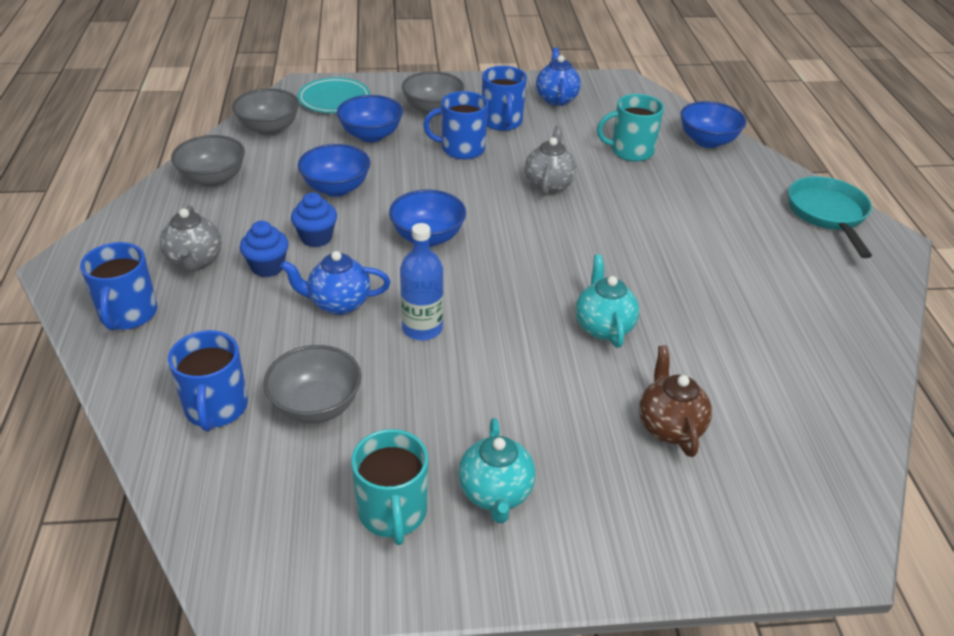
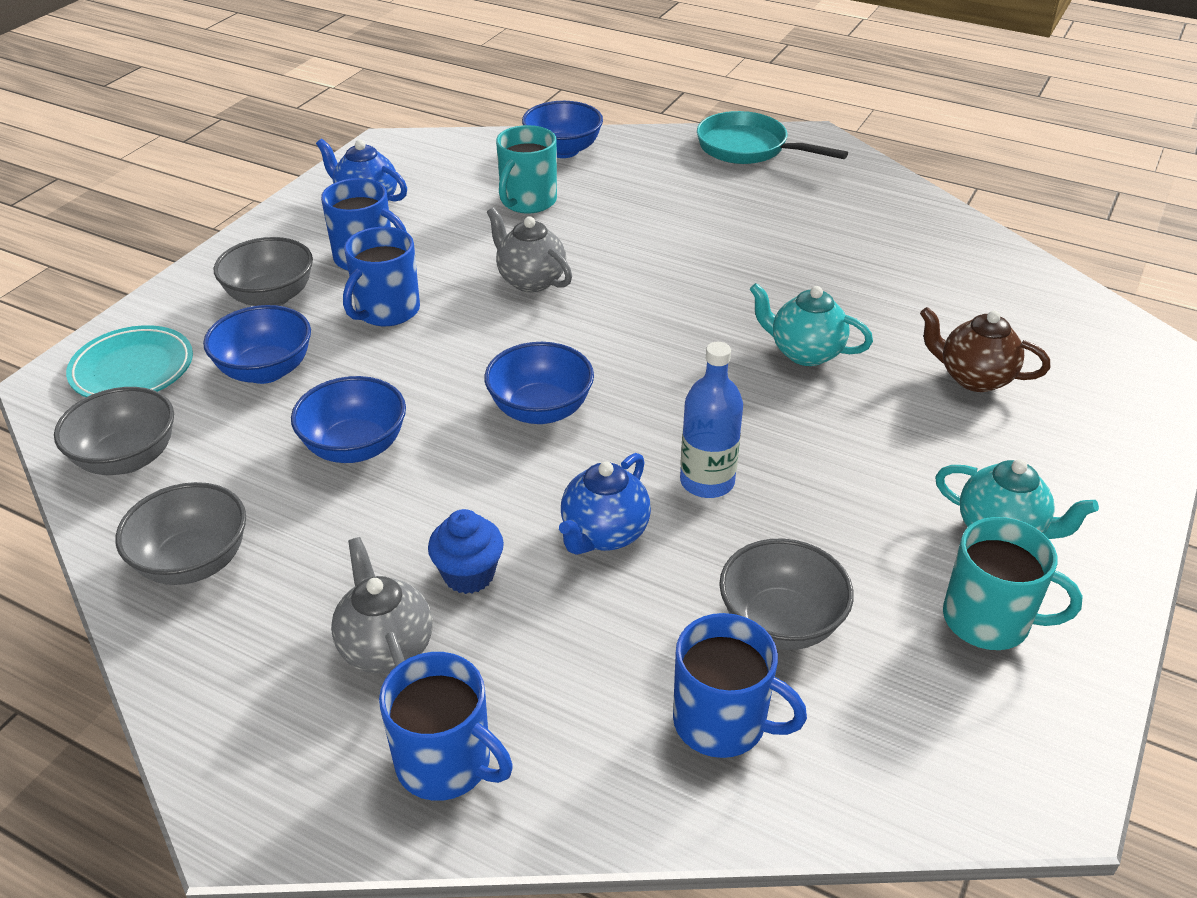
camera: 55 degrees left, 0 degrees up
grey teapot [160,205,222,272] -> grey teapot turned 135 degrees counterclockwise [331,537,432,674]
blue cupcake [291,192,337,247] -> none

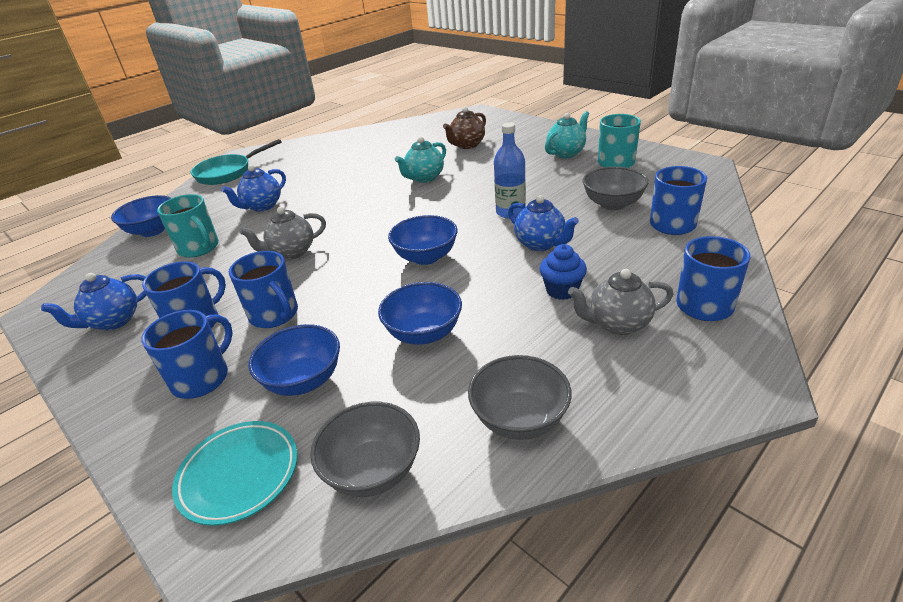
camera: 70 degrees left, 5 degrees down
grey bowl [214,237,313,306] -> blue mug [141,310,233,399]
none -> blue teapot [221,165,286,212]

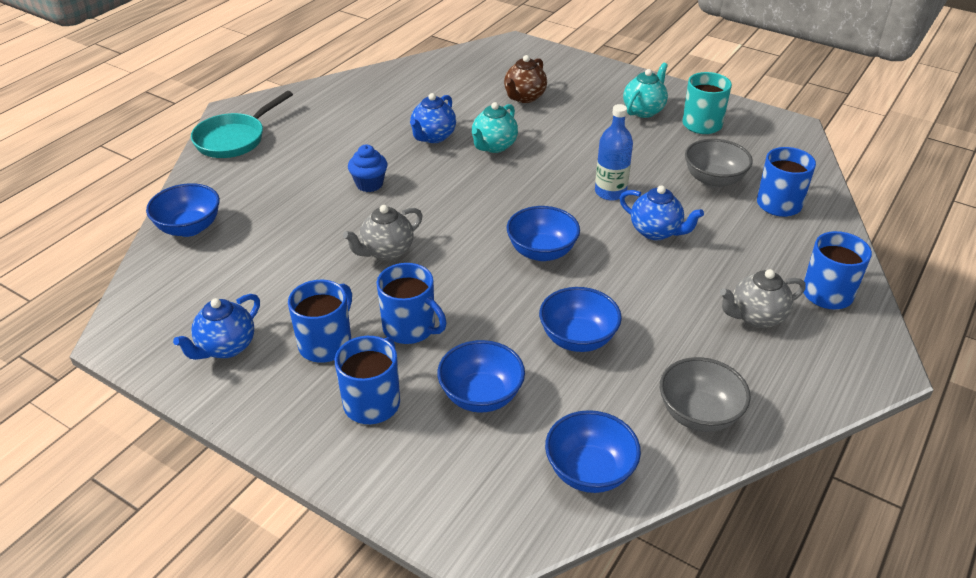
camera: 15 degrees left, 5 degrees up
turquoise mug [157,194,219,258] -> none
turquoise plate [172,421,297,526] -> none
blue teapot [221,165,286,212] -> blue teapot moved to [410,93,456,143]
grey bowl [310,402,420,497] -> blue bowl [545,410,641,493]
blue cupcake [539,244,587,300] -> blue cupcake moved to [348,145,387,192]

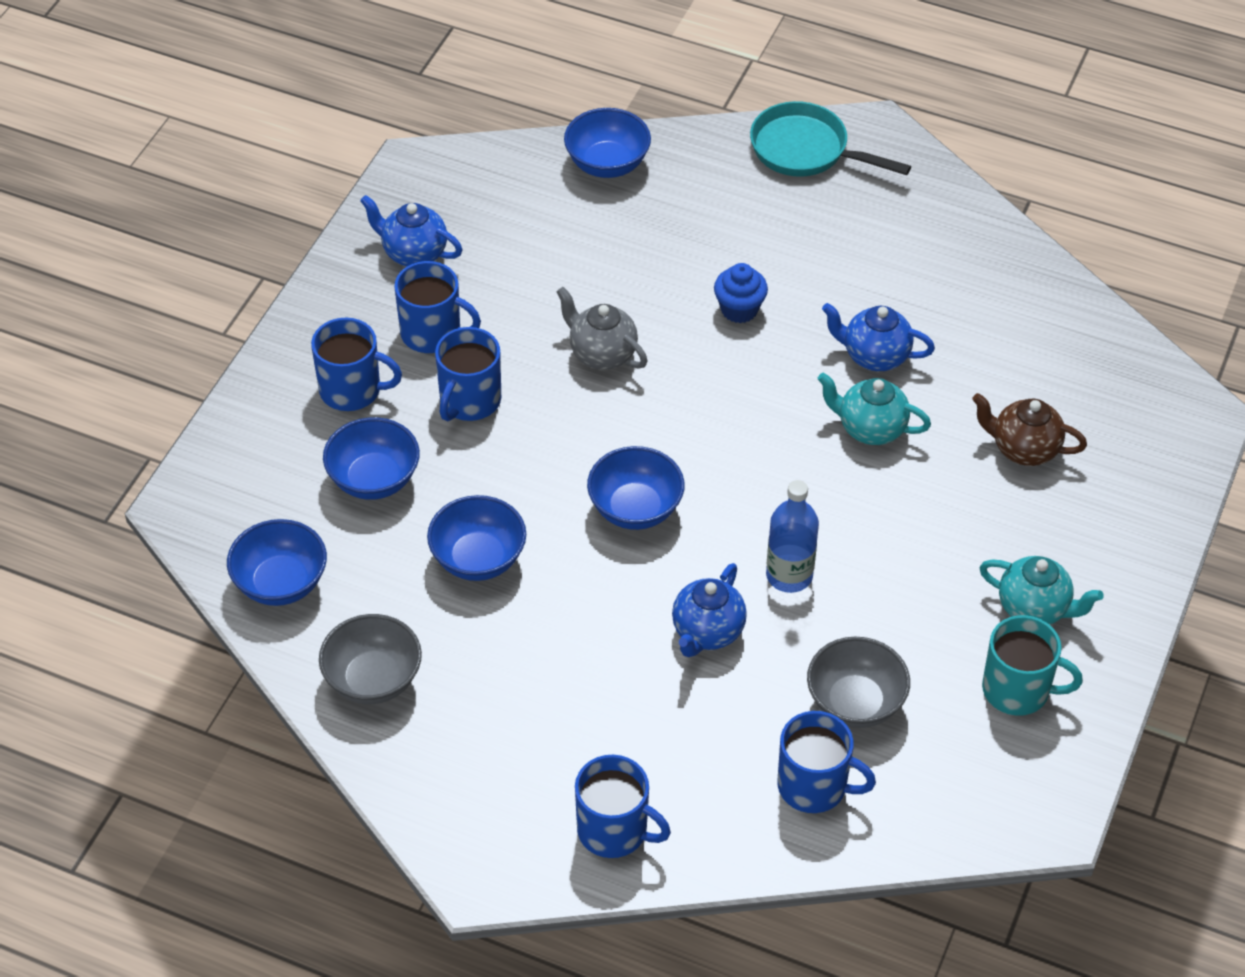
camera: 80 degrees right, 10 degrees up
grey teapot [720,269,806,328] -> none

